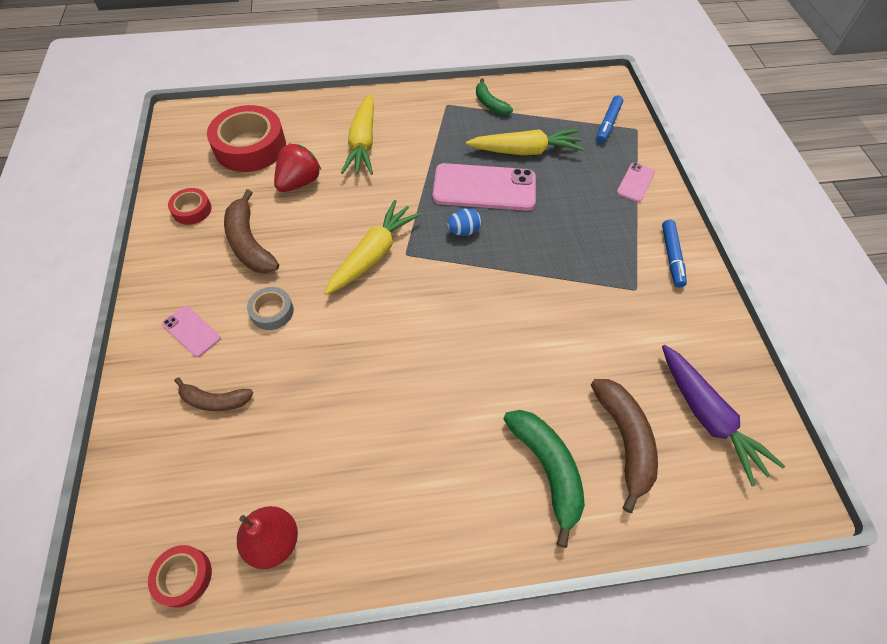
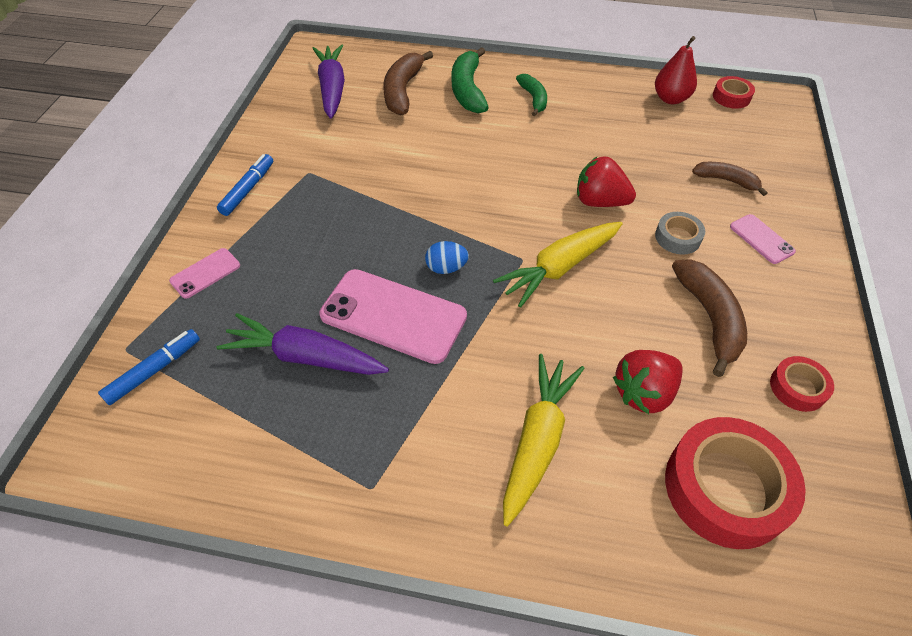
camera: 160 degrees left, 5 degrees down
yellow carrot [466,129,584,155] -> purple carrot [216,313,389,375]
green banana [476,78,513,115] -> green banana moved to [516,74,547,116]
none -> red strawberry [577,156,636,207]

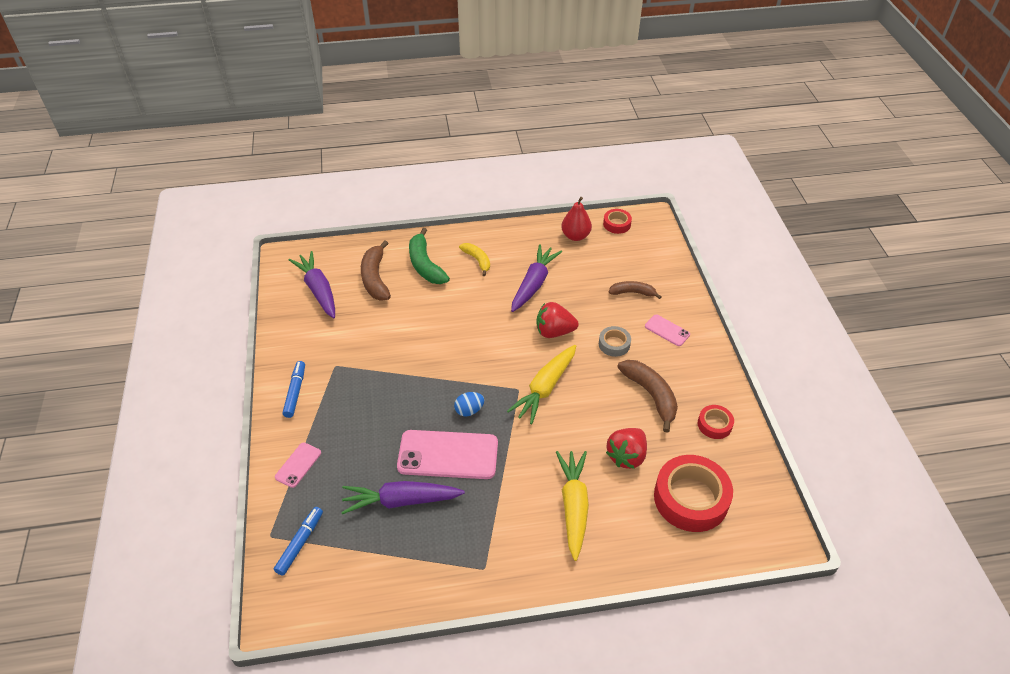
camera: 20 degrees left, 5 degrees down
green banana [516,74,547,116] -> yellow banana [459,243,490,276]
none -> purple carrot [511,244,562,312]

